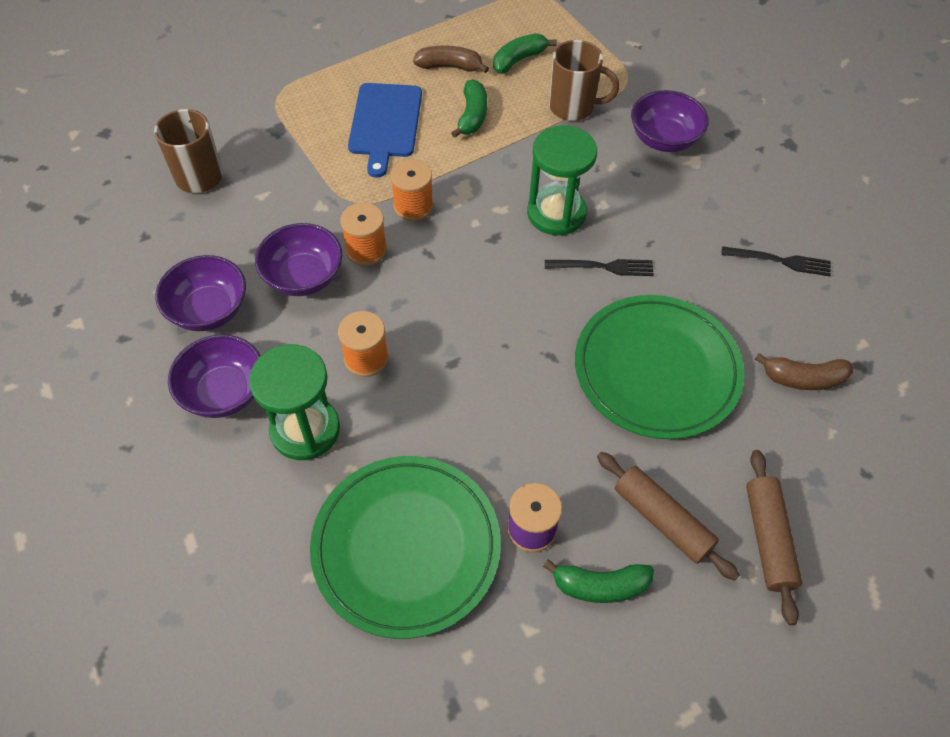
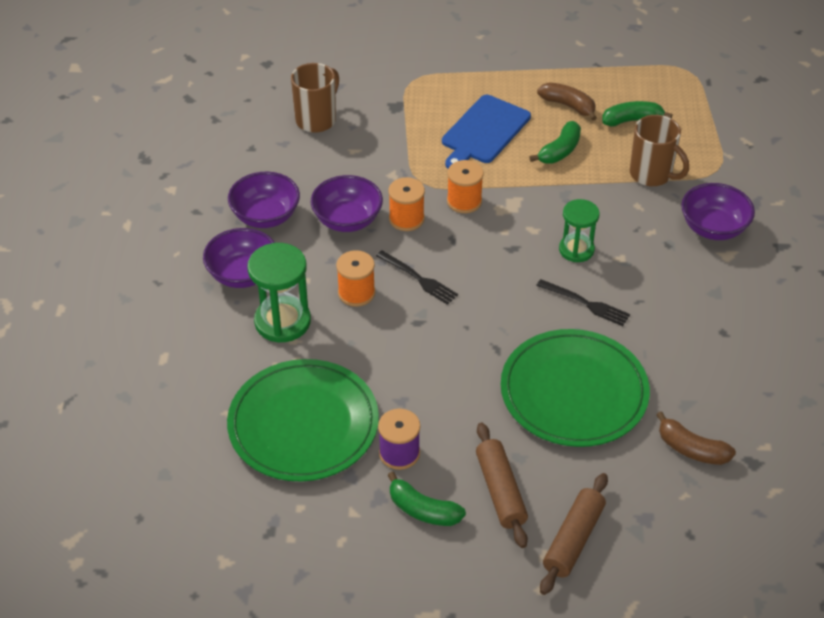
camera: 30 degrees right, 10 degrees down
green hourglass [527,125,597,236] -> green hourglass [559,199,600,262], size x0.66
black fork [722,246,831,276] -> black fork moved to [376,250,458,305]

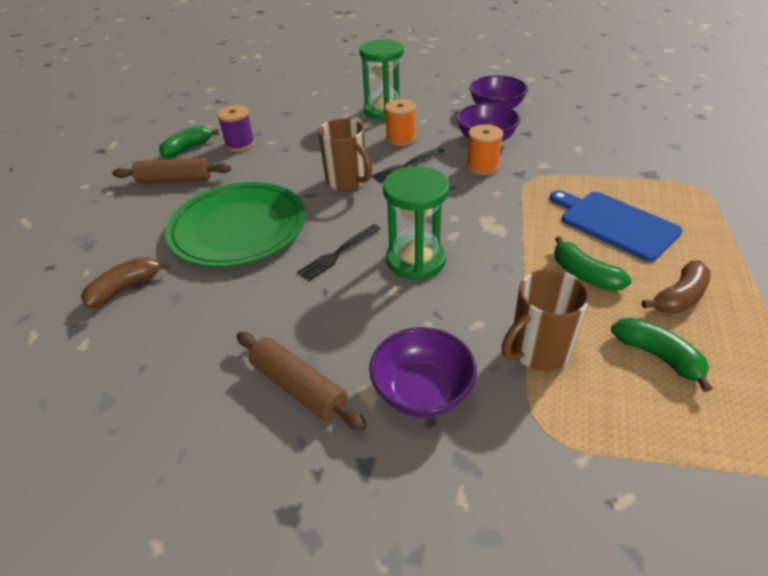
camera: 105 degrees right, 5 degrees down
purple bowl [203,228,275,288] -> none
green plate [227,359,379,482] -> none
brown mug [291,63,339,133] -> brown mug moved to [318,118,372,191]
orange spool [447,160,483,213] -> none
brown rolling pin [540,473,608,595] -> brown rolling pin moved to [237,332,367,431]
green hourglass [559,199,600,262] -> green hourglass [383,166,450,280], size x1.52
green banana [602,101,672,127] -> green banana turned 45 degrees counterclockwise [611,317,712,392]

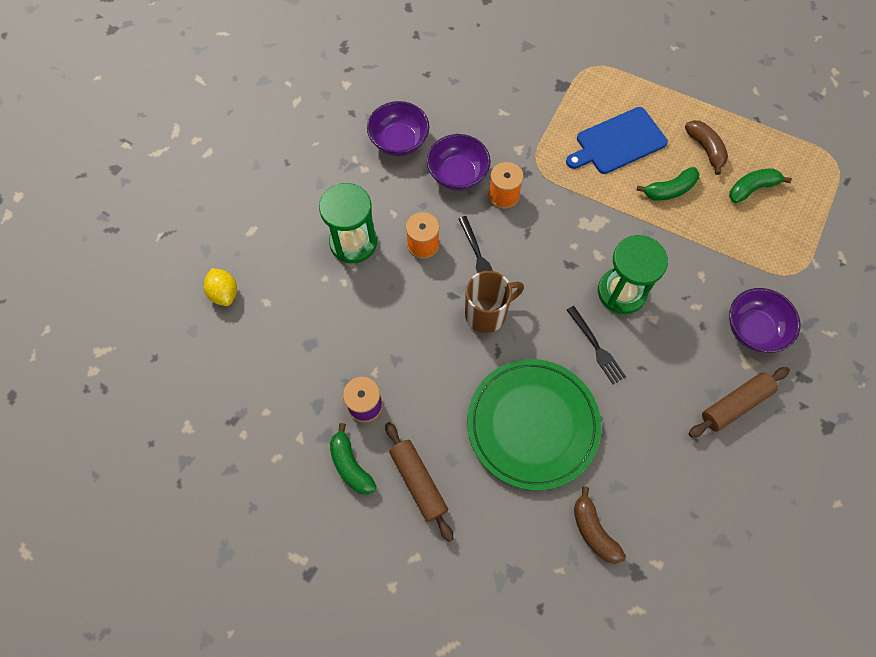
camera: 75 degrees left, 25 degrees up
brown rolling pin [112,158,231,183] -> brown rolling pin turned 45 degrees counterclockwise [385,422,453,542]
brown mug [501,269,590,371] -> none
none -> yellow lemon [204,268,237,306]

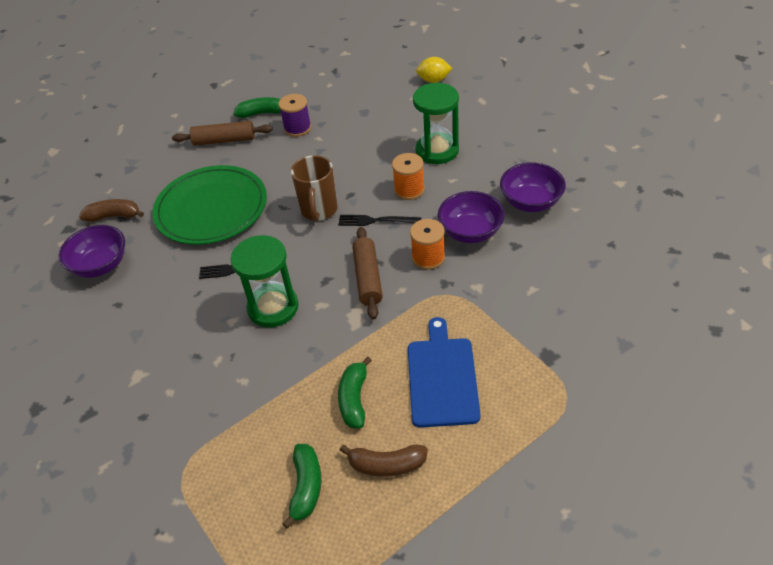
camera: 120 degrees right, 20 degrees down
brown rolling pin [689,367,790,437] -> brown rolling pin moved to [352,227,383,320]
purple bowl [729,288,800,353] -> purple bowl moved to [58,225,125,278]

